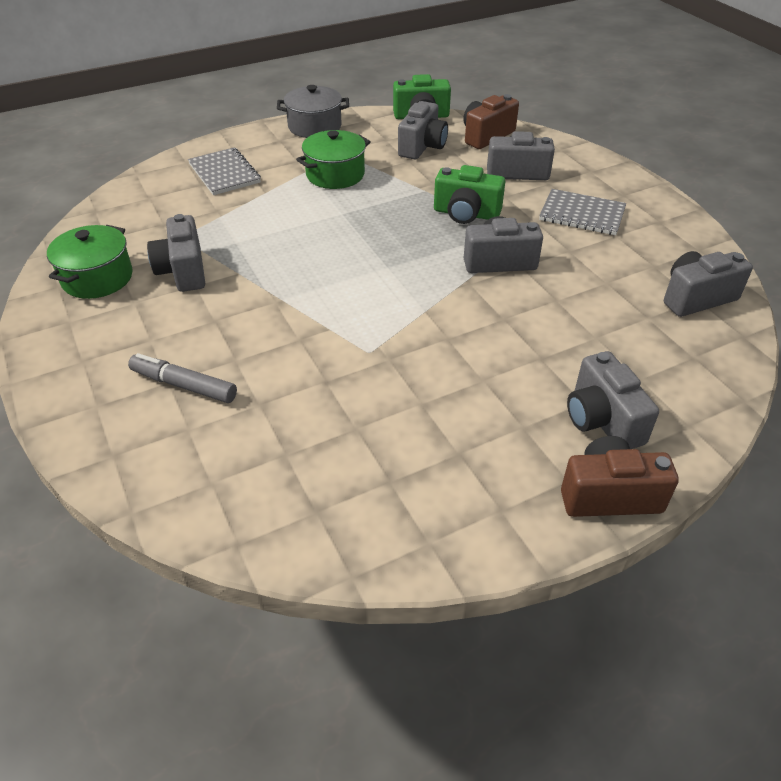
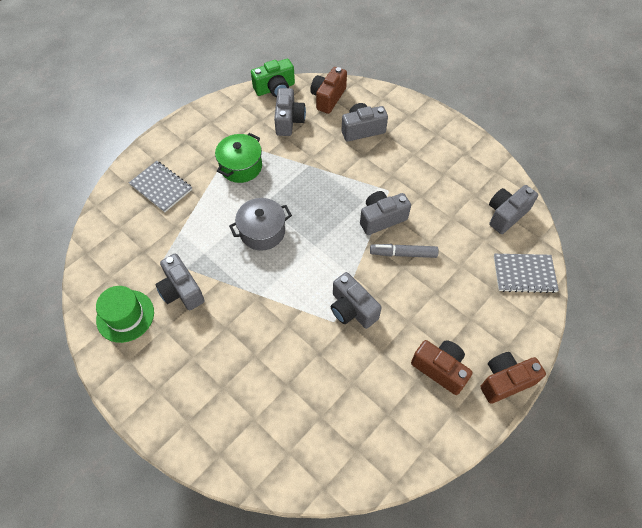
camera: 20 degrees left, 15 degrees up
green pot [47,225,133,299] -> green hat [96,286,154,343]
grey marker [128,353,237,403] -> grey marker moved to [370,244,439,258]
grey pot [277,85,349,138] -> grey pot moved to [229,198,292,251]
green camera [434,165,505,224] -> none
grey notebook [539,189,626,235] -> grey notebook moved to [494,254,559,293]
grey camera [567,351,659,449] -> grey camera moved to [331,272,382,329]
none -> brown camera [411,340,473,395]

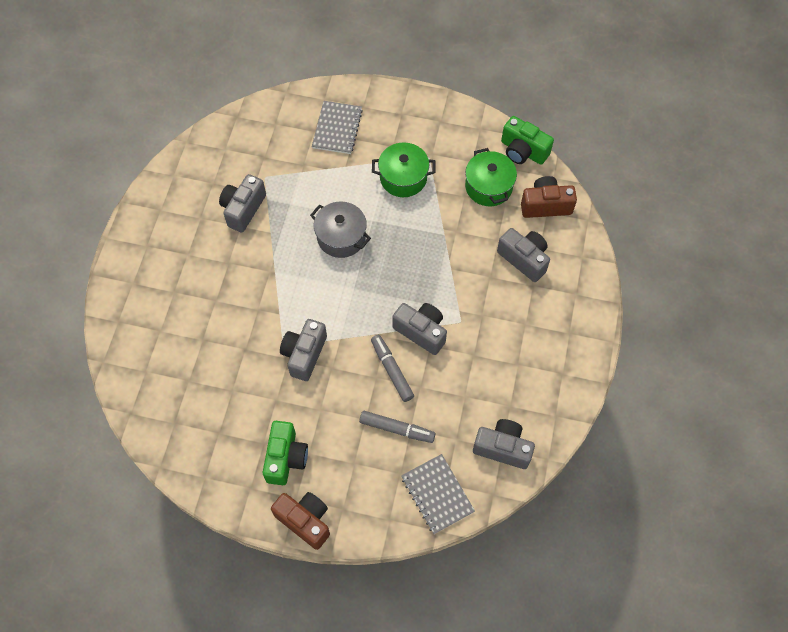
camera: 60 degrees right, 5 degrees up
green hat [96,286,154,343] -> none
grey camera [274,88,306,136] -> green pot [465,148,517,206]
brown camera [411,340,473,395] -> green camera [263,421,308,485]
none -> grey marker [359,411,435,443]

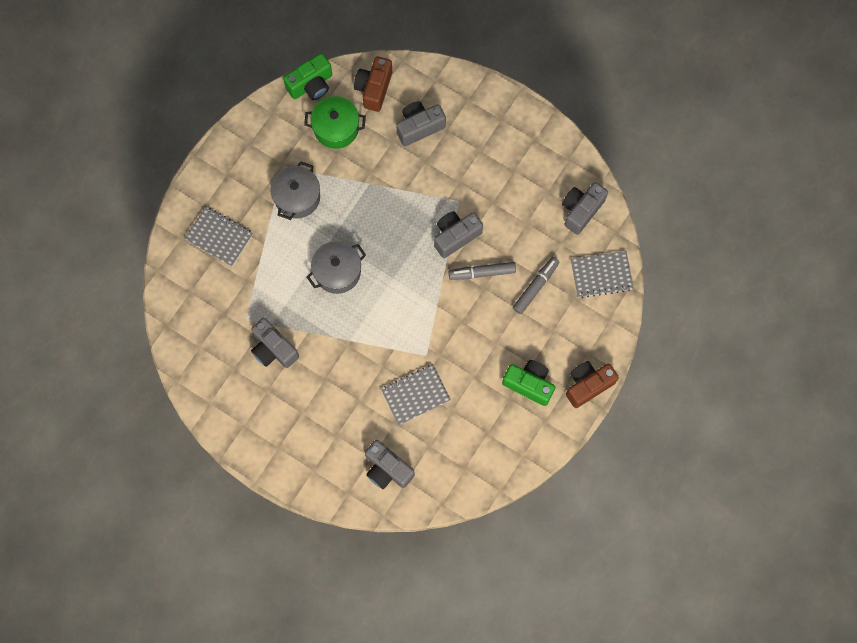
camera: 70 degrees left, 10 degrees up
grey camera [280,319,327,381] -> grey camera moved to [365,440,415,489]
green pot [372,142,436,197] -> grey pot [270,161,320,220]
none -> grey notebook [381,364,451,425]

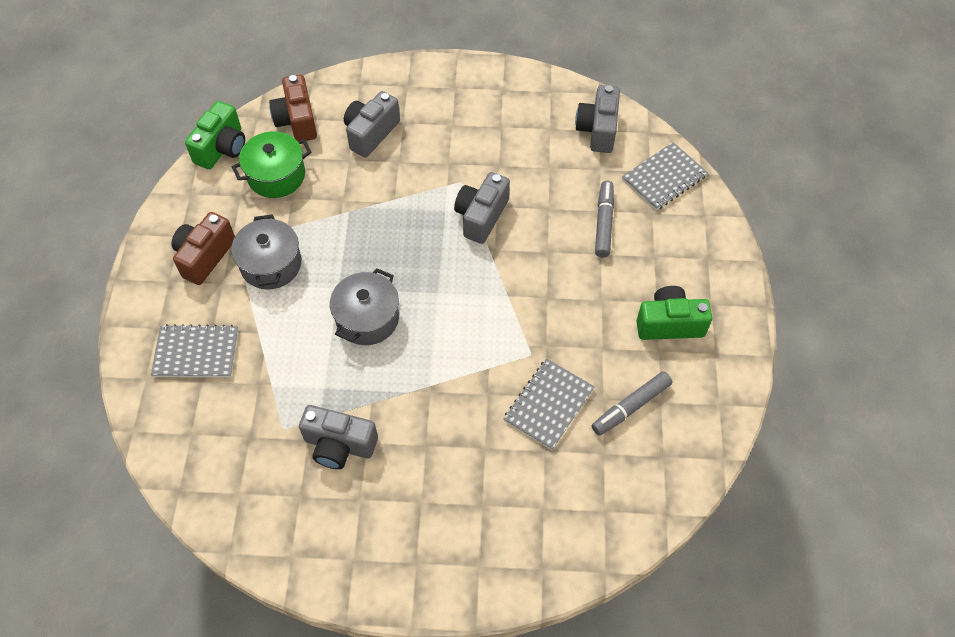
camera: 30 degrees left, 15 degrees down
grey camera [365,440,415,489] -> none
grey marker [449,262,516,280] -> grey marker moved to [592,371,672,436]
brown camera [566,361,619,408] -> brown camera moved to [172,212,235,285]

